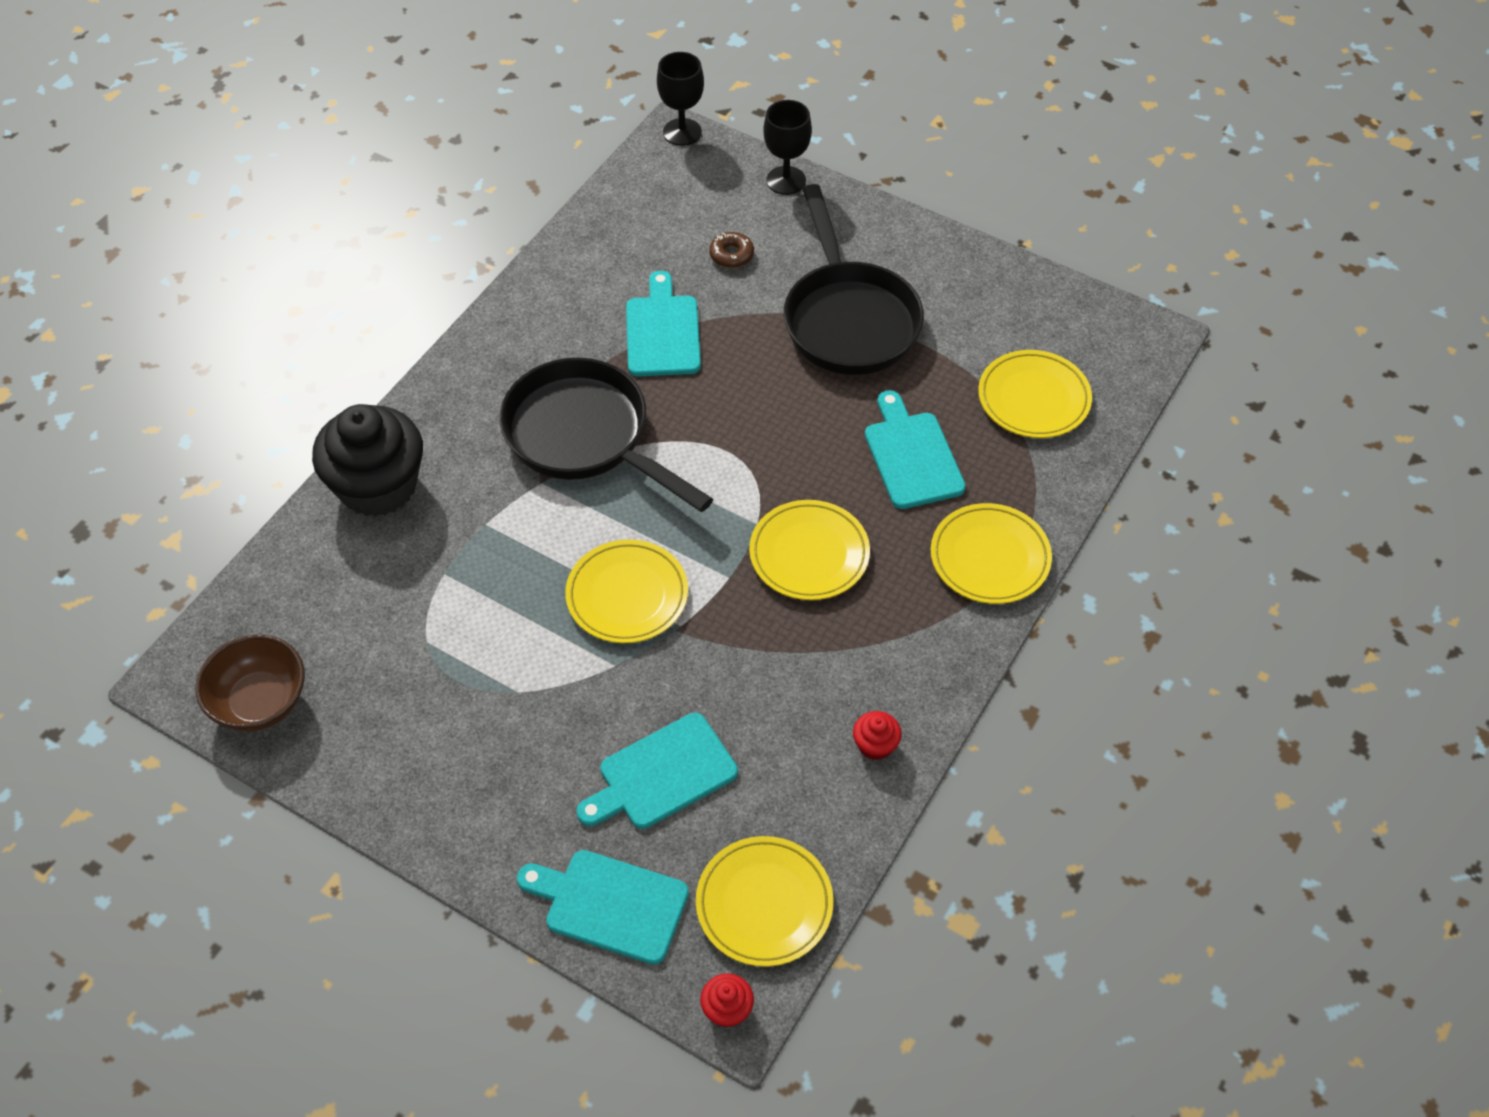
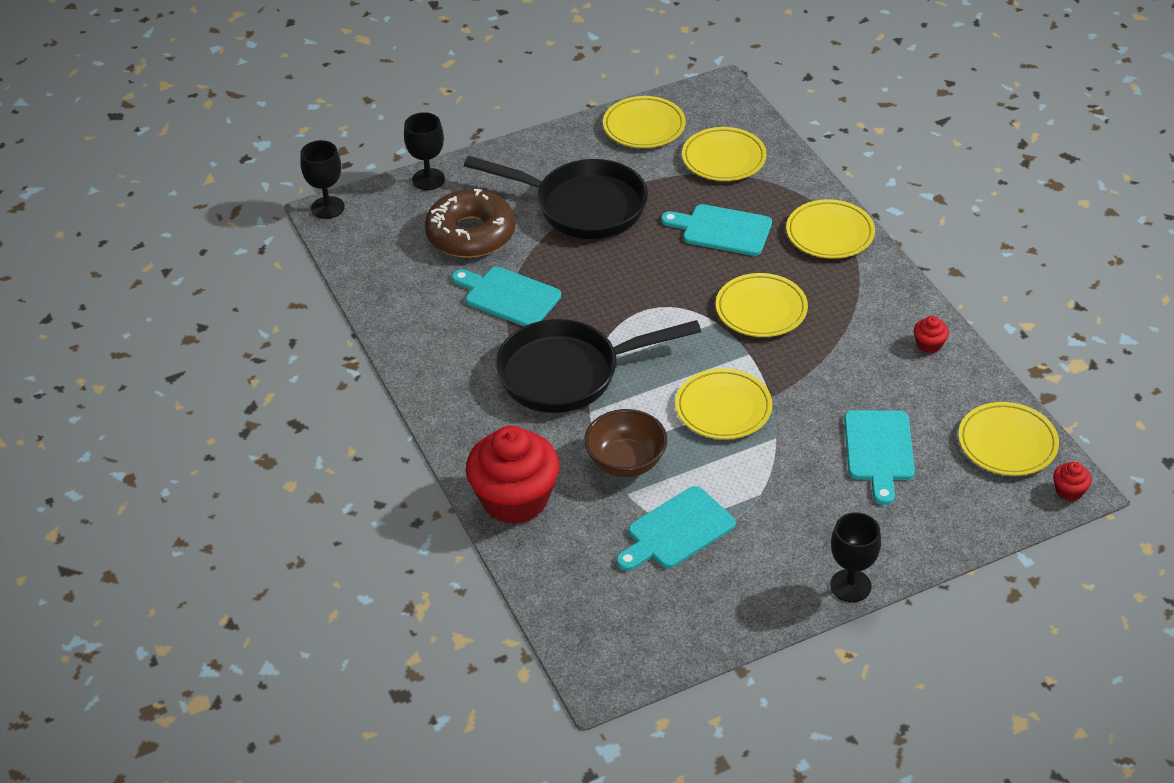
camera: 55 degrees left, 10 degrees down
brown bowl [196,635,305,731] -> brown bowl moved to [584,409,667,477]
black cupcake [312,404,423,517] -> red cupcake [466,426,559,524]
turquoise cutting board [517,850,689,965] -> turquoise cutting board moved to [616,486,736,571]
brown donut [709,232,754,268] -> brown donut [425,189,515,258], size x2.44
none -> yellow plate [603,96,686,148]
none -> black goblet [830,512,881,602]

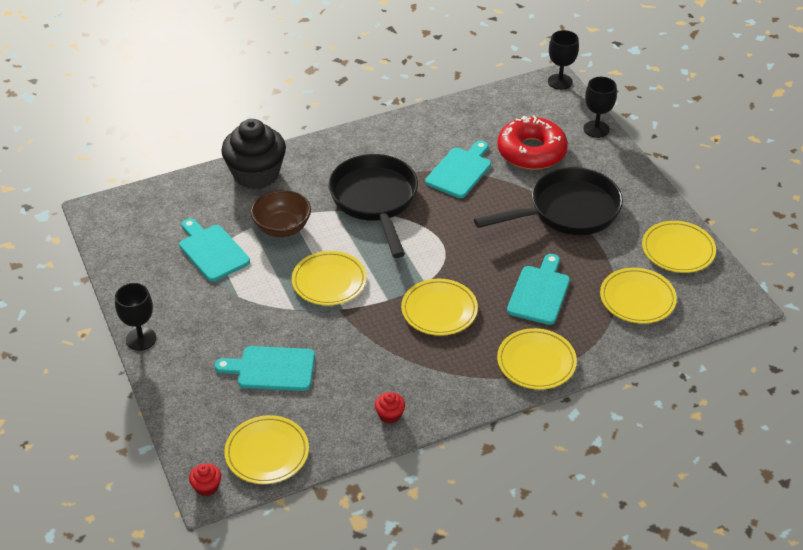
camera: 90 degrees right, 0 degrees up
brown donut [425,189,515,258] -> red donut [497,115,568,170]
black pan [464,156,648,239] -> black pan turned 135 degrees counterclockwise [474,167,623,235]
red cupcake [466,426,559,524] -> black cupcake [221,119,286,189]

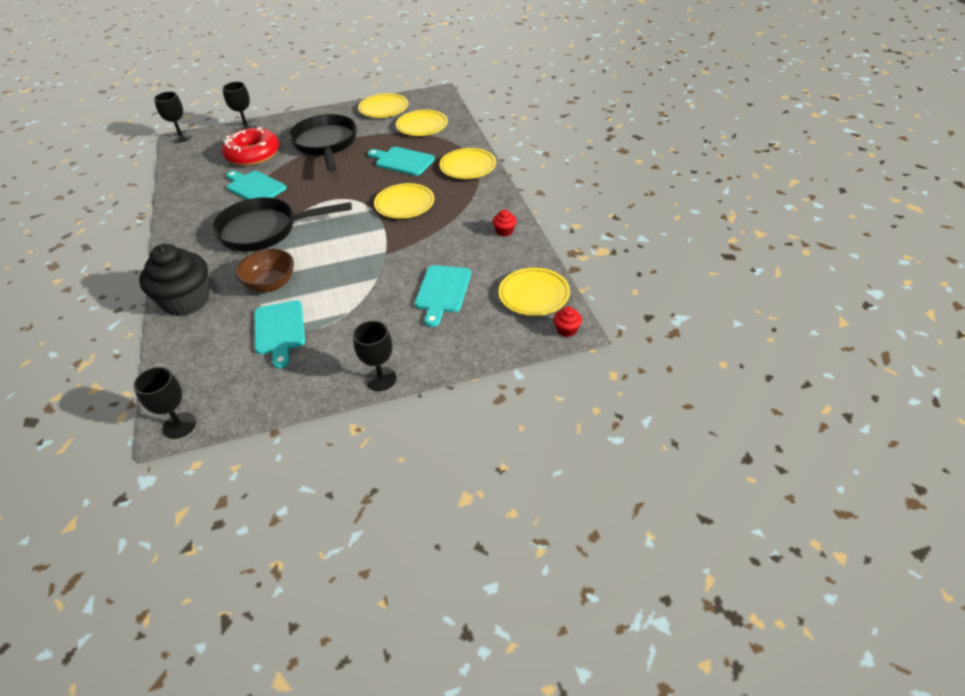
camera: 80 degrees left, 0 degrees up
turquoise cutting board [179,218,250,282] -> turquoise cutting board turned 75 degrees counterclockwise [254,300,305,368]
yellow plate [292,251,367,306] -> none
none -> black goblet [133,367,196,439]

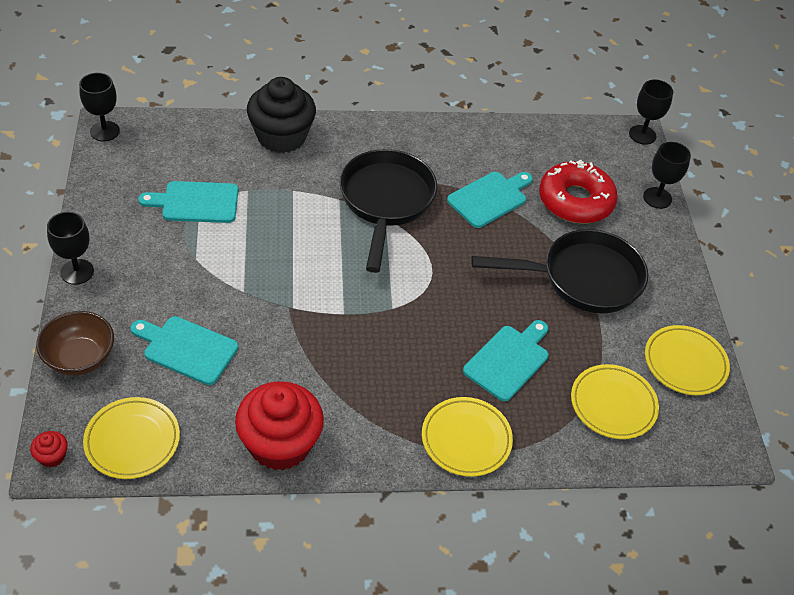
camera: 95 degrees right, 5 degrees up
brown bowl [235,249,294,292] -> brown bowl moved to [36,311,114,376]
yellow plate [374,183,434,219] -> none
red cupcake [493,209,517,236] -> red cupcake [235,381,324,470], size x2.47

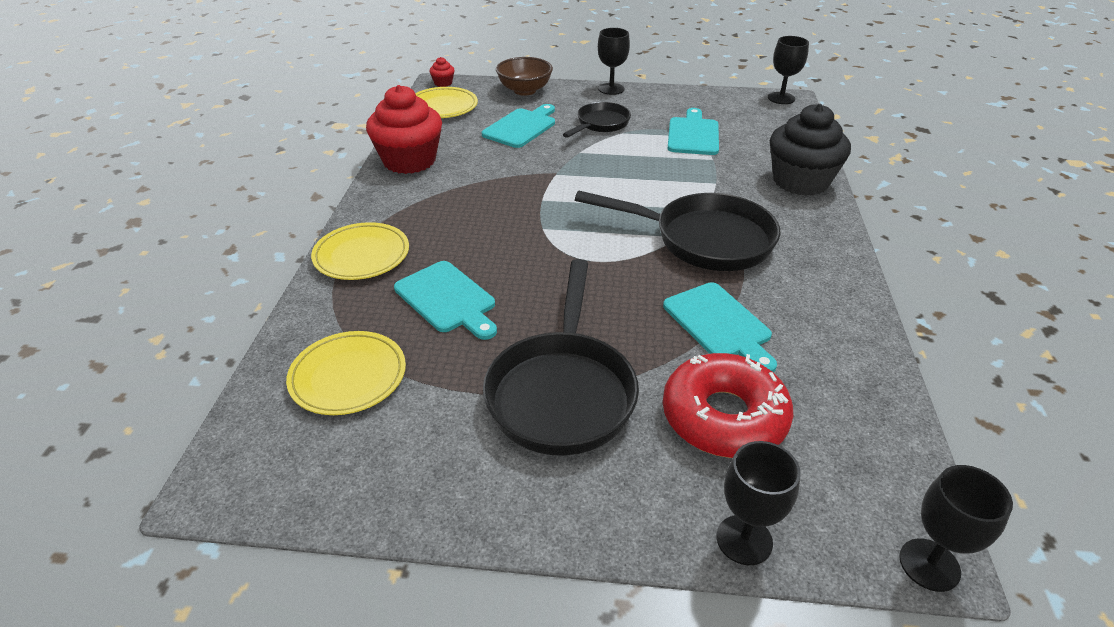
camera: 105 degrees right, 10 degrees down
yellow plate [645,325,730,395] -> none
none -> black pan [563,102,631,138]

